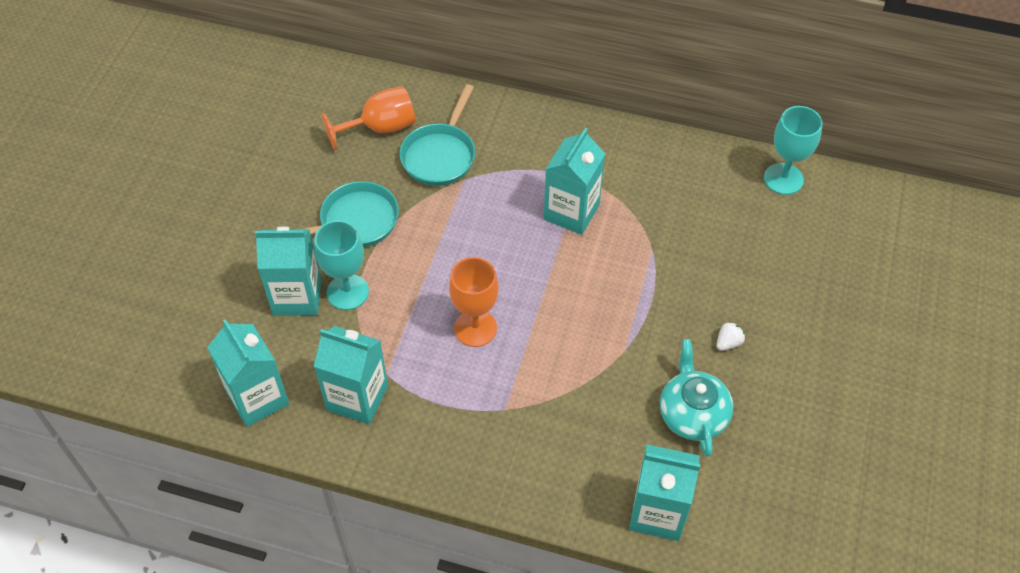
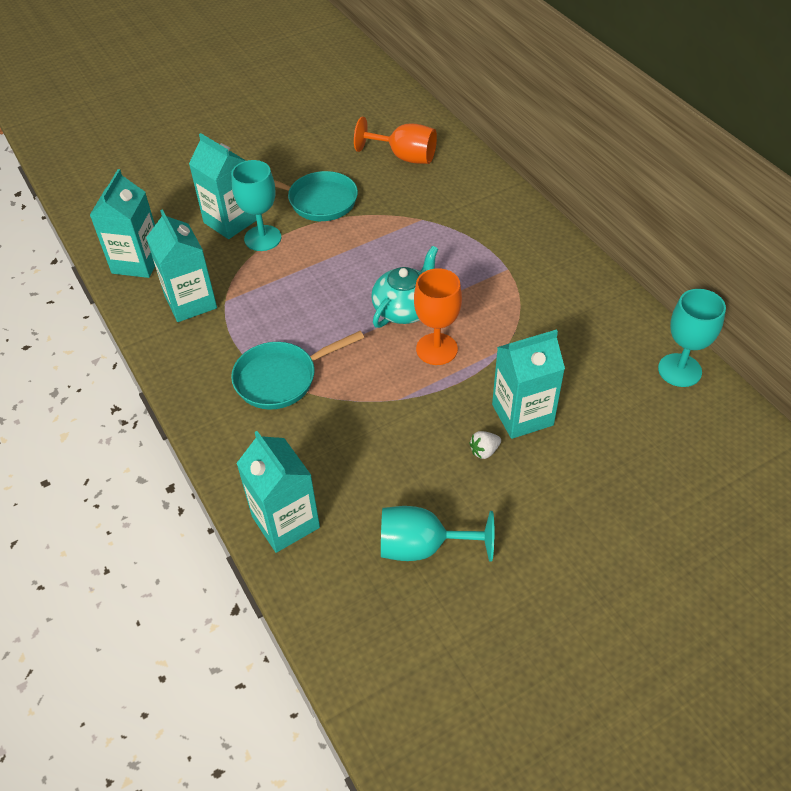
camera: 45 degrees right, 5 degrees down
turquoise pan [399,84,475,186] -> turquoise pan moved to [231,331,364,410]
orange goblet [449,257,499,347] -> orange goblet moved to [414,268,462,365]
turquoise carton [544,128,605,235] -> turquoise carton moved to [492,329,565,439]
turquoise teapot [659,339,733,457] -> turquoise teapot moved to [371,246,438,328]
white strawberry [716,321,745,351] -> white strawberry turned 150 degrees clockwise [469,431,501,459]
none -> turquoise goblet [381,506,494,562]

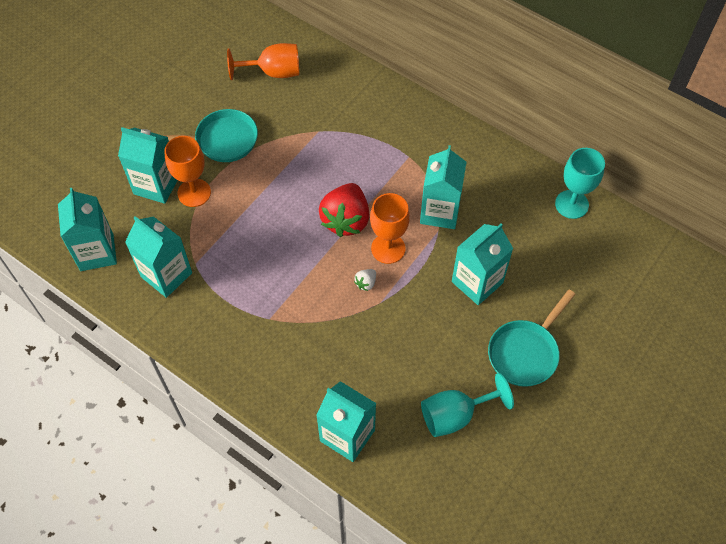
camera: 25 degrees left, 10 degrees up
turquoise goblet [231,160,281,251] -> orange goblet [164,136,211,207]
turquoise pan [231,331,364,410] -> turquoise pan moved to [488,289,576,387]
turquoise teapot [371,246,438,328] -> red strawberry [319,183,369,237]
white strawberry [469,431,501,459] -> white strawberry moved to [354,269,376,291]
none -> turquoise carton [420,145,467,229]

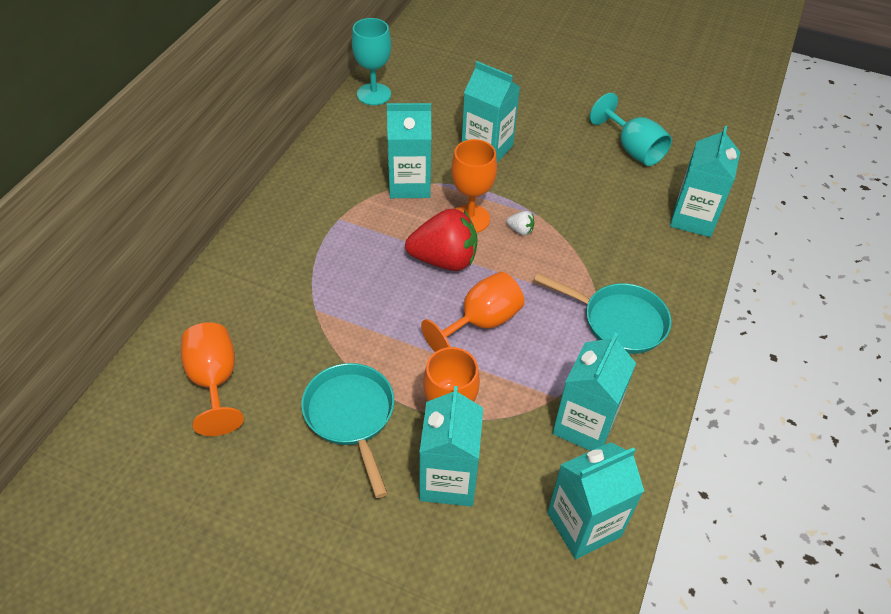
camera: 105 degrees left, 10 degrees down
turquoise pan [488,289,576,387] -> turquoise pan moved to [534,273,672,354]
none -> orange goblet [421,272,524,352]

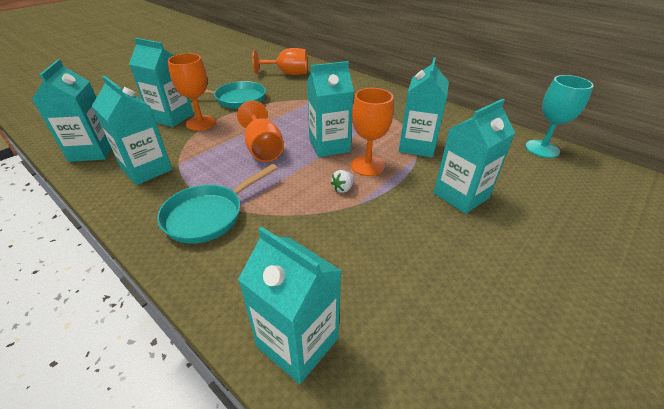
camera: 110 degrees right, 10 degrees down
red strawberry [405,209,478,271] -> turquoise carton [307,61,354,157]
turquoise goblet [590,93,672,166] -> none

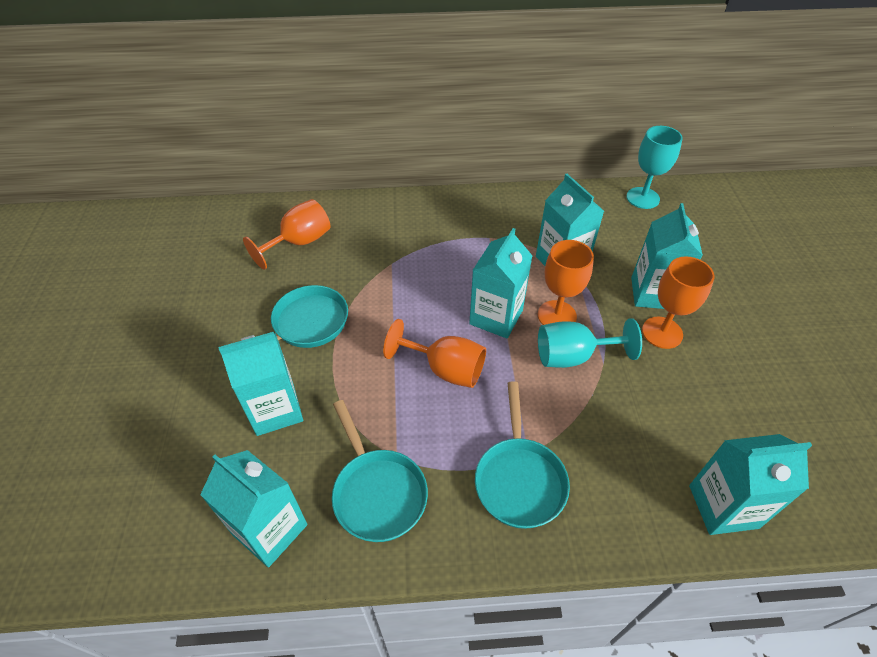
camera: 45 degrees left, 10 degrees up
turquoise carton [92,75,172,185] -> turquoise pan [332,400,428,542]
orange goblet [168,53,216,131] -> orange goblet moved to [642,256,715,349]
white strawberry [331,170,354,193] -> turquoise goblet [538,318,642,368]

